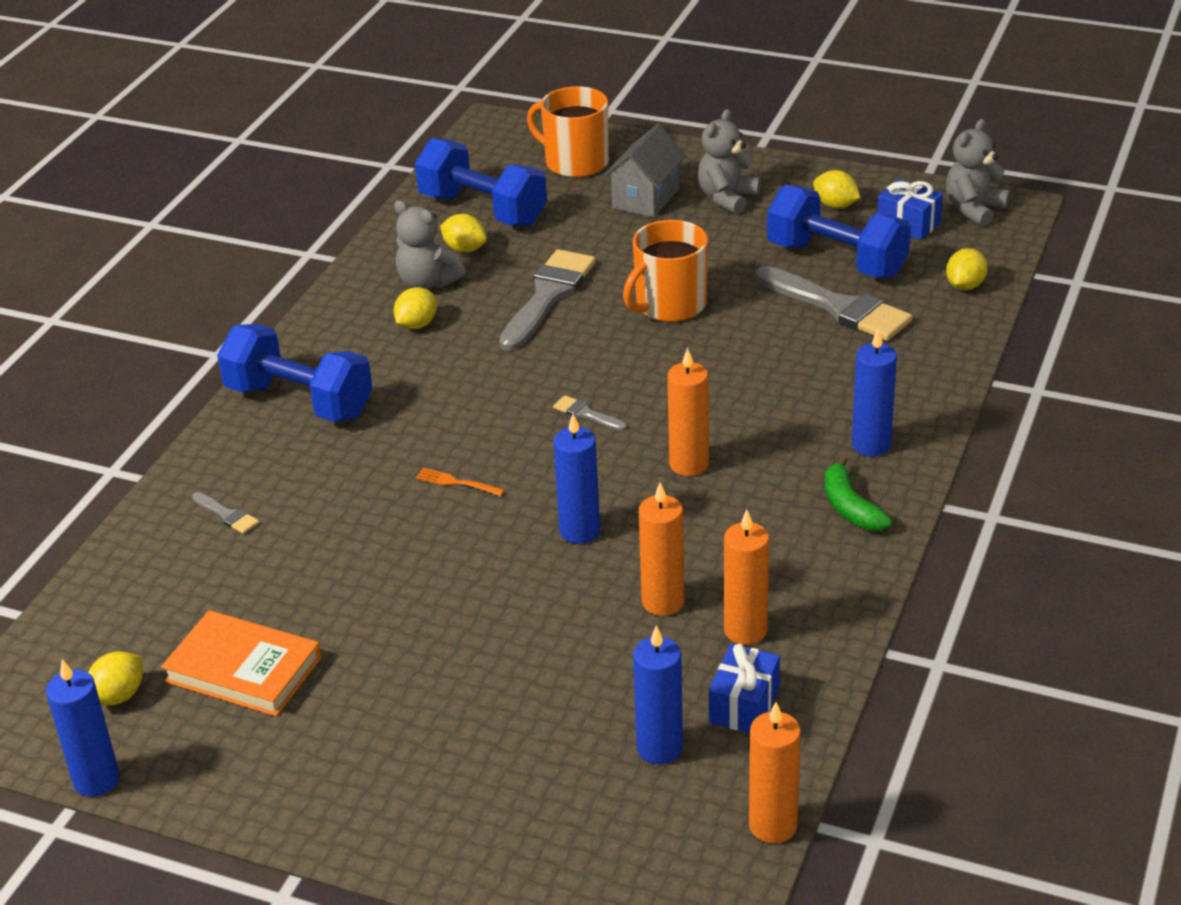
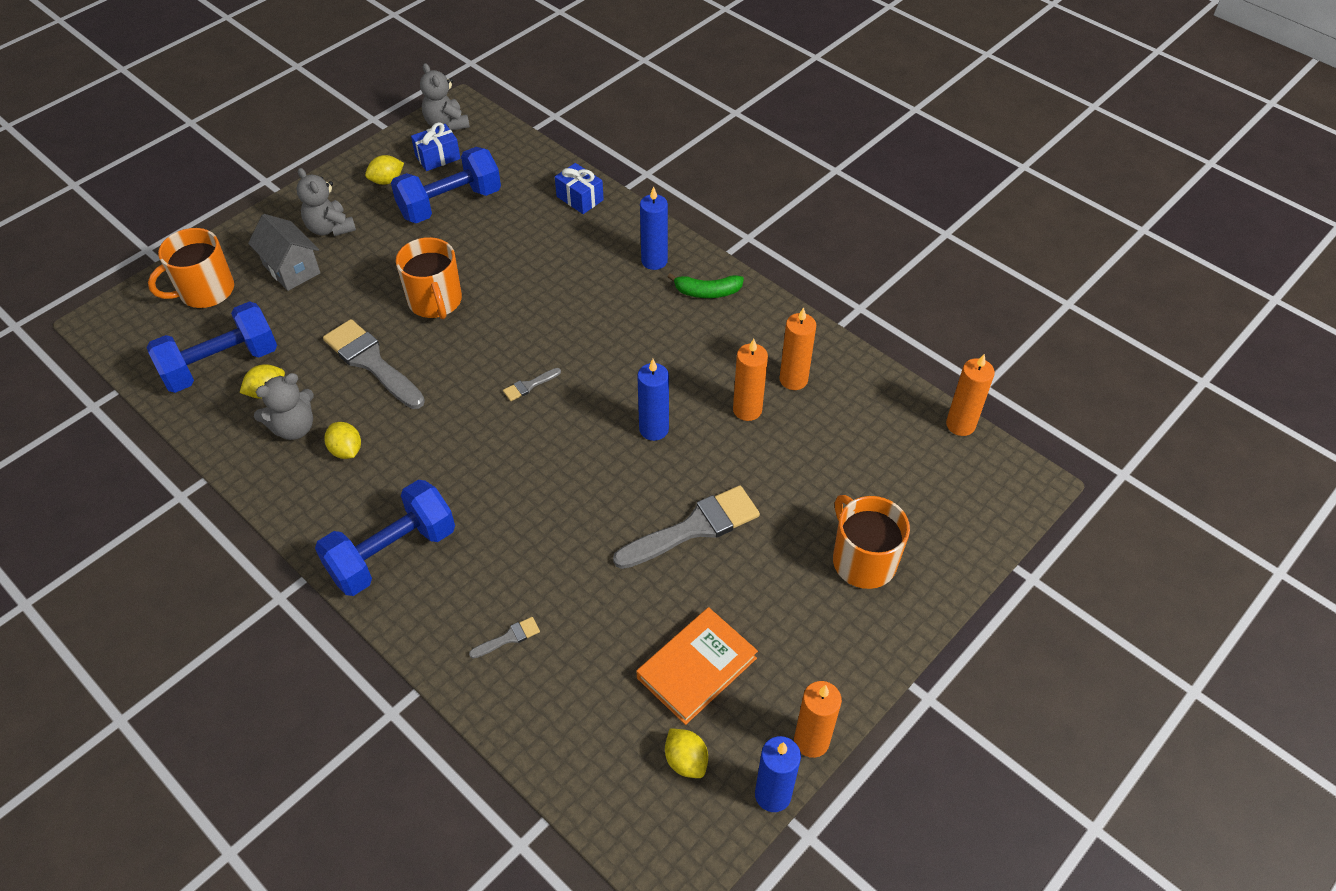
camera: 70 degrees left, 15 degrees up
orange fork [416,468,505,496] -> none
blue candle [633,625,683,764] -> none
orange candle [667,347,709,476] -> orange candle moved to [794,681,842,758]
blue gift [709,643,780,733] -> blue gift moved to [555,163,604,214]
grey brush [756,266,912,341] -> grey brush moved to [613,485,760,569]
yellow lemon [946,248,988,290] -> none
none -> orange mug [833,495,910,589]

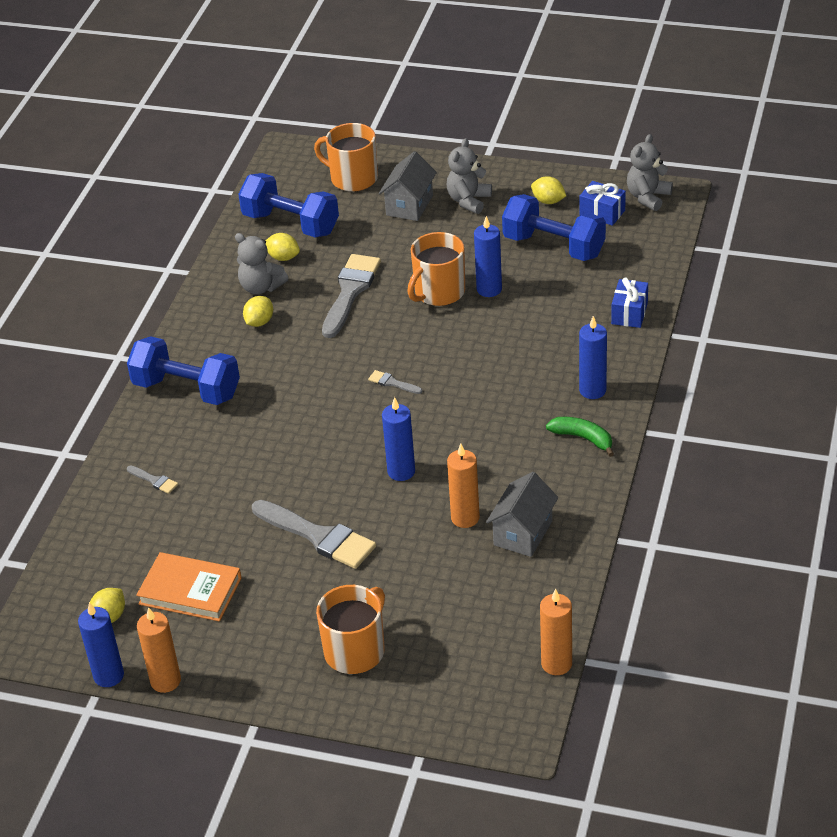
camera: 65 degrees right, 10 degrees down
green banana [668,273,744,298] -> green banana turned 150 degrees clockwise [546,417,614,457]
orange candle [780,307,816,390] -> grey house [486,472,558,557]
none -> blue candle [474,216,502,297]

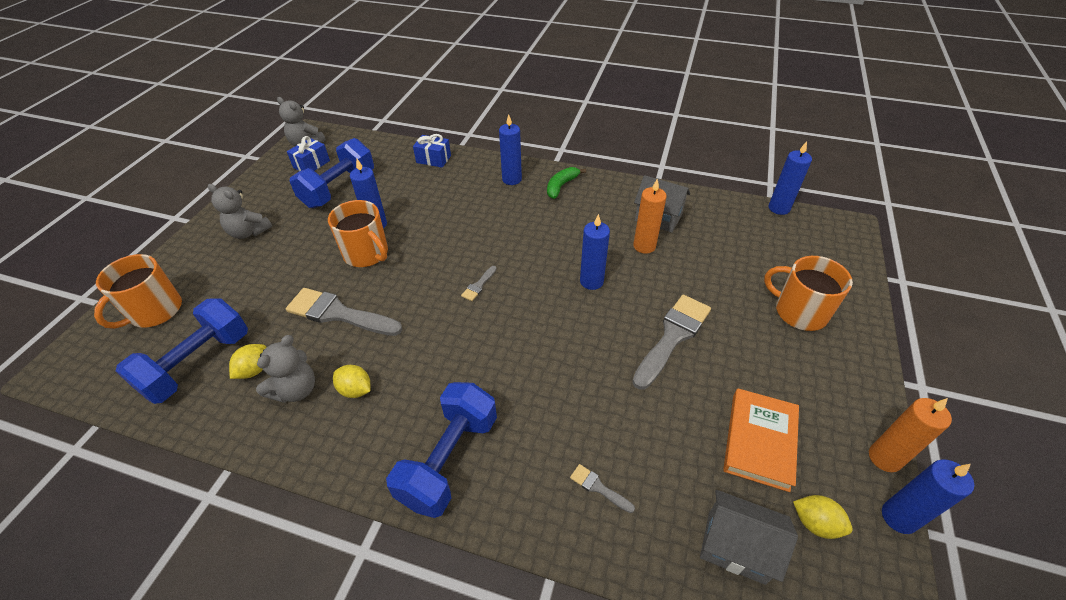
camera: 90 degrees left, 5 degrees up
grey brush [127,465,178,494] -> grey brush turned 90 degrees counterclockwise [570,464,635,513]
grey house [379,151,437,221] -> grey house moved to [700,490,798,585]
yellow lemon [531,176,566,204] -> none
orange candle [540,589,572,675] -> blue candle [769,141,812,215]

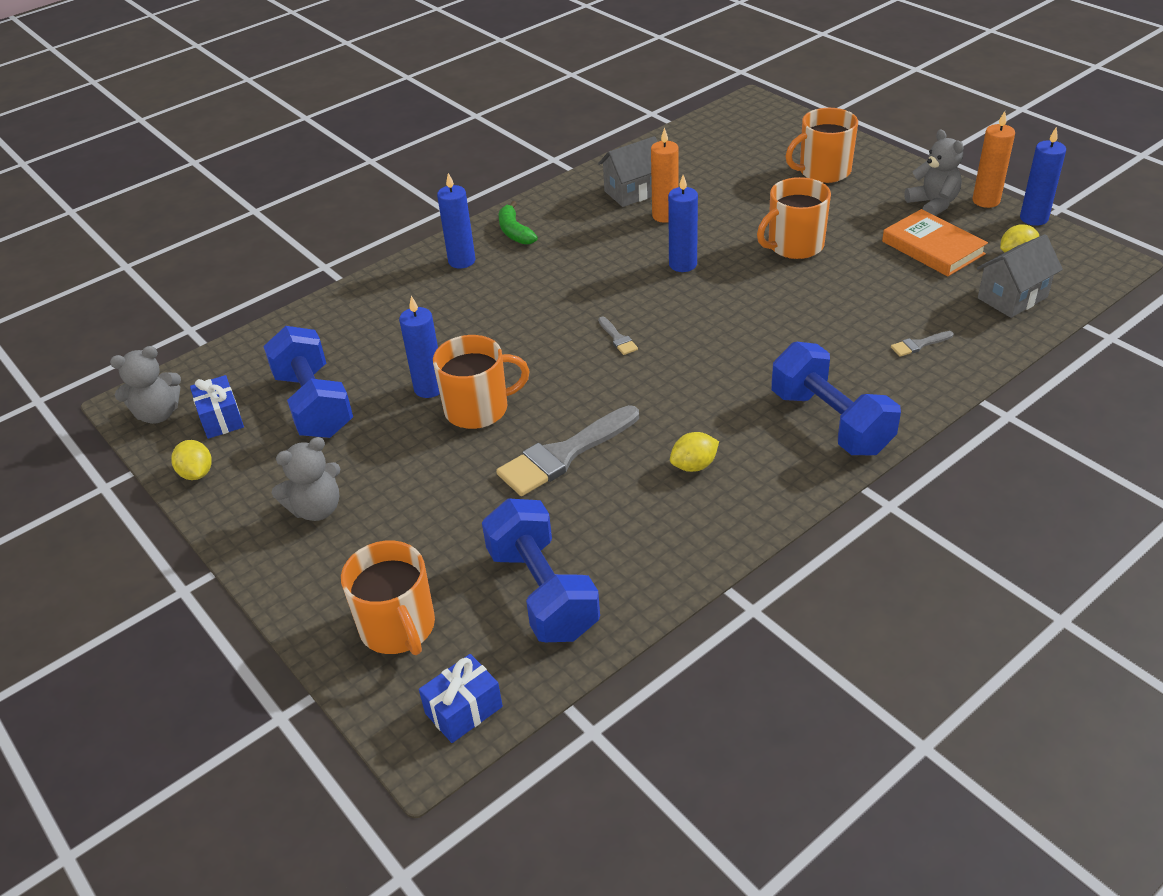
camera: 55 degrees left, 5 degrees down
yellow lemon [229,344,267,379] -> yellow lemon moved to [171,440,212,480]
grey teddy bear [256,335,315,403] -> grey teddy bear moved to [904,129,964,216]
blue gift [413,134,451,168] -> blue gift moved to [419,654,503,743]
grey brush [632,295,711,390] -> orange mug [757,177,831,259]
blue candle [769,141,812,215] -> none

